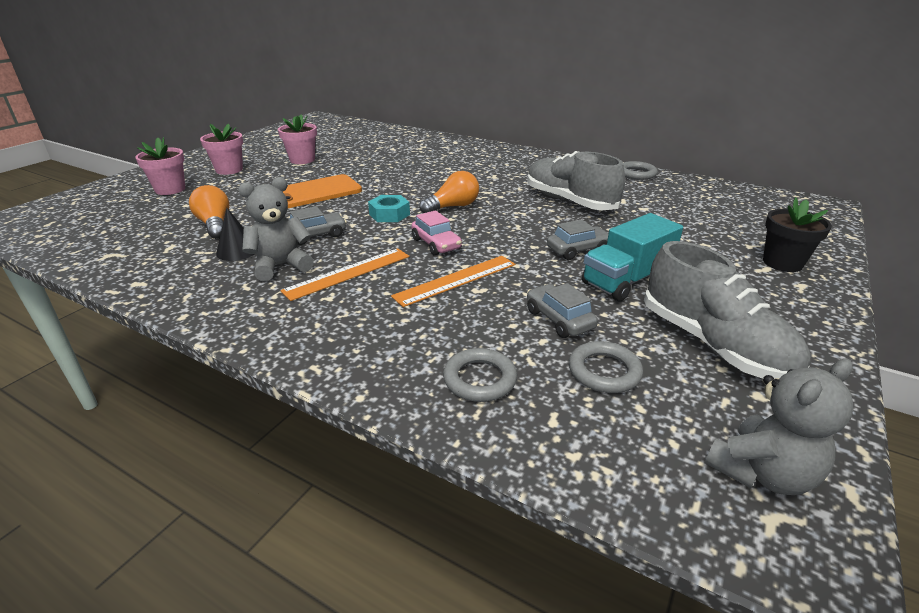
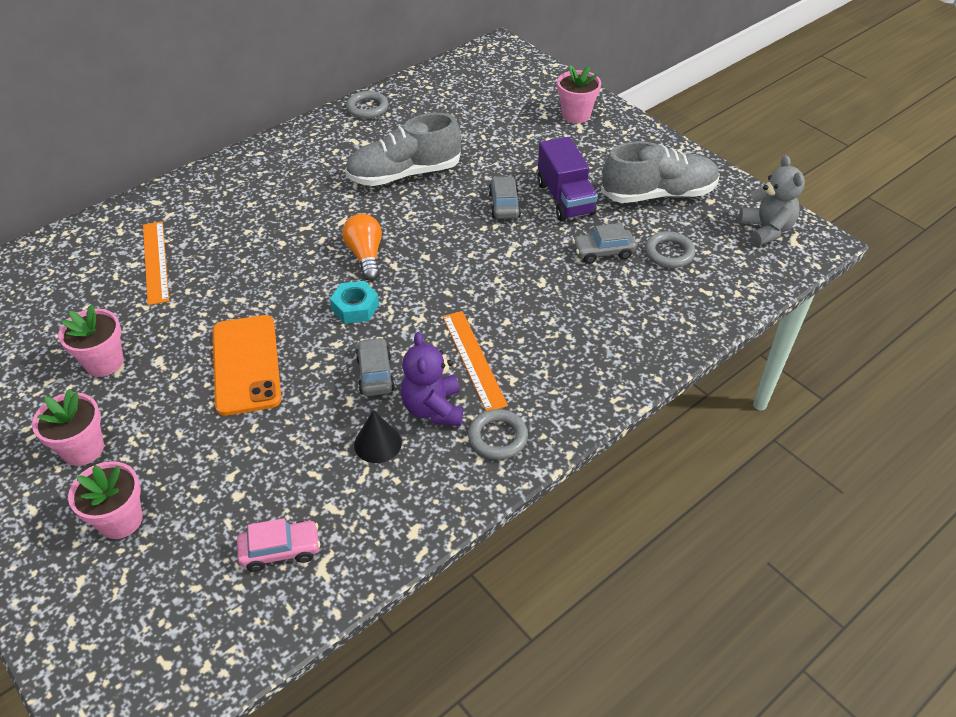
camera: 70 degrees left, 15 degrees up
orange light bulb [189,185,230,239] -> none
grey teddy bear [238,177,314,281] -> purple teddy bear [401,332,463,426]
orange ruler [391,256,515,307] -> orange ruler moved to [143,221,169,305]
pink car [412,210,462,256] -> pink car moved to [237,518,320,572]
grey ring [443,348,517,402] -> grey ring moved to [468,409,528,460]
turquoise truck [582,213,683,302] -> purple truck [538,137,598,221]
black flower pot [763,197,832,272] -> pink flower pot [557,65,601,123]

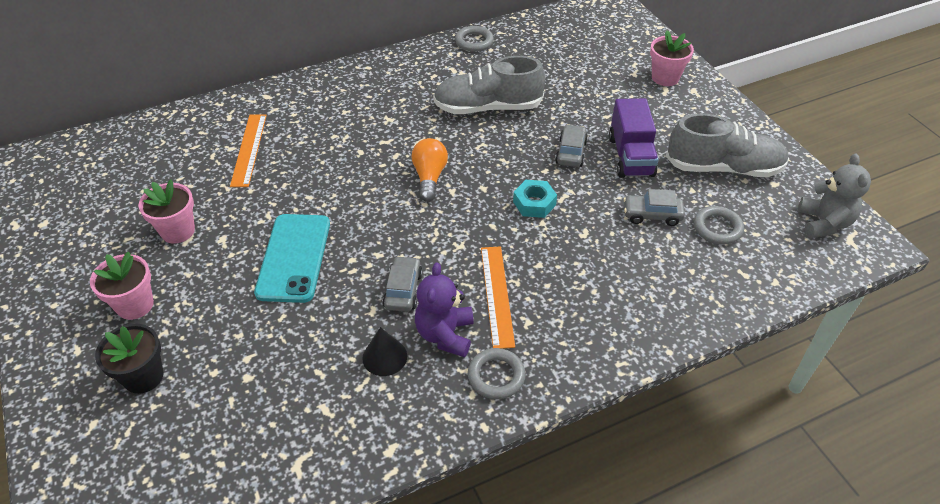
camera: 15 degrees right, 0 degrees up
pink flower pot [68,461,143,539] -> black flower pot [95,324,164,394]
orange phone [213,315,281,416] -> turquoise phone [254,214,330,303]
pink car [237,518,320,572] -> none
turquoise nut [330,281,379,324] -> turquoise nut moved to [513,180,557,218]

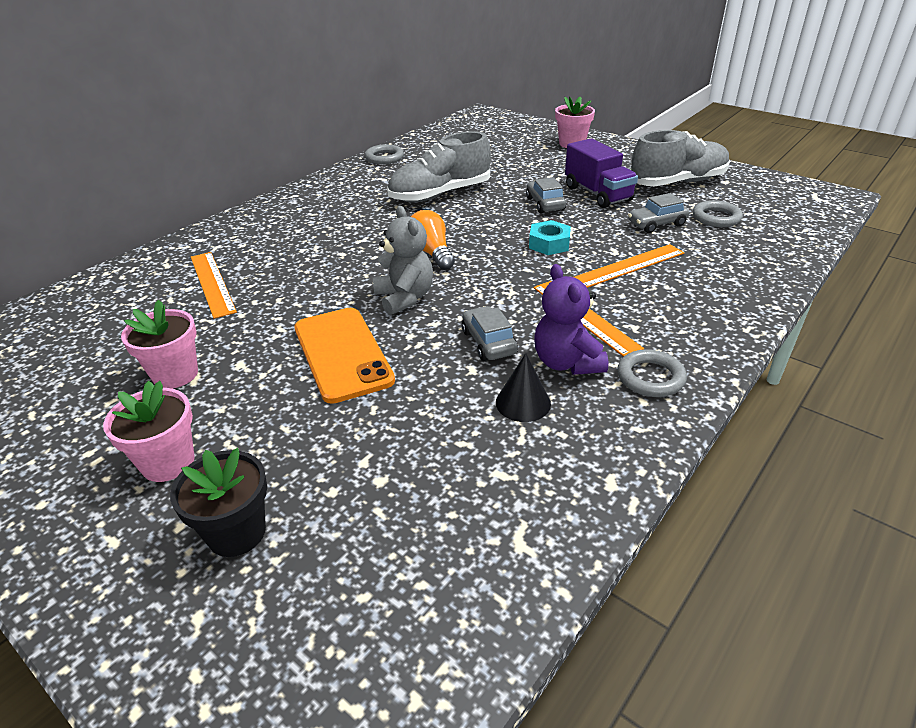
camera: 25 degrees left, 10 degrees down
turquoise phone [254,214,330,303] -> orange phone [294,308,395,404]
grey teddy bear [798,154,871,238] -> grey teddy bear moved to [373,206,433,315]
none -> orange ruler [574,244,684,288]

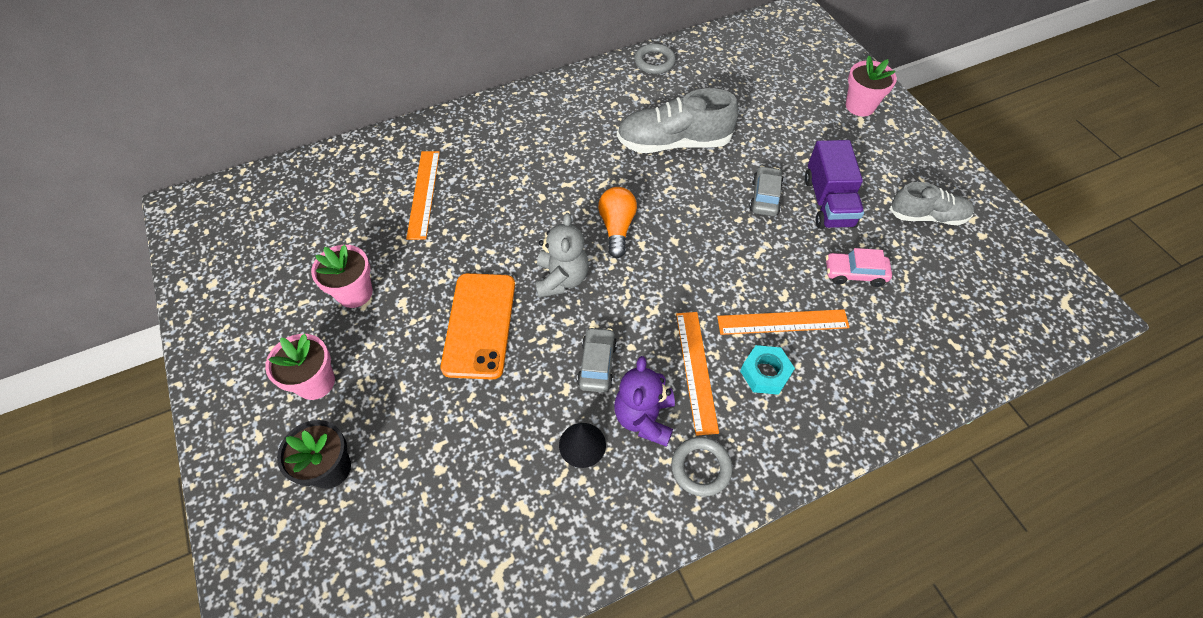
camera: 25 degrees right, 20 degrees up
turquoise nut [529,220,571,255] -> turquoise nut moved to [740,345,795,395]
grey car [628,193,689,233] -> pink car [826,248,892,287]
grey shoe [630,130,730,186] -> grey shoe [890,182,974,225], size x0.64
grey ring [693,200,743,227] -> none

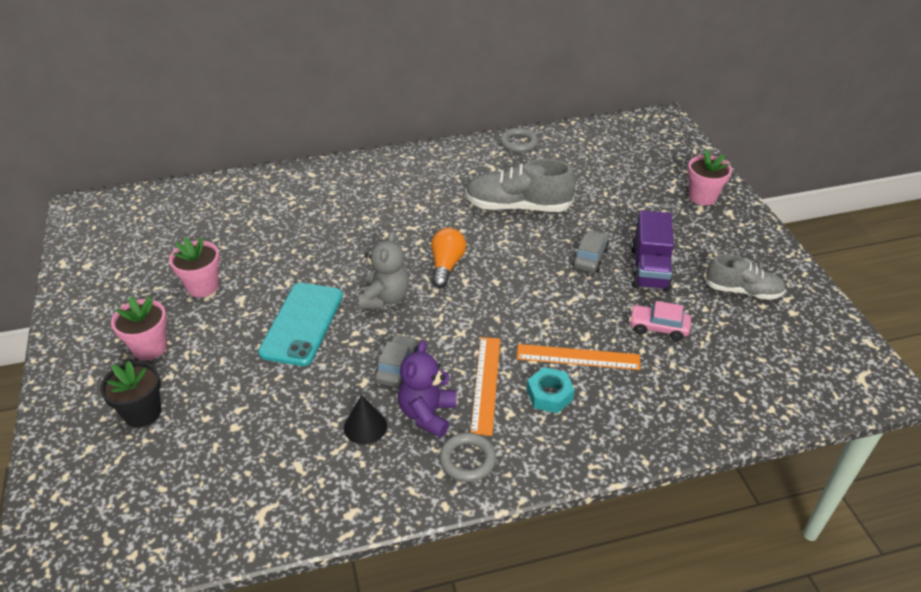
camera: 10 degrees right, 15 degrees down
orange ruler [406,151,440,240] -> none
orange phone [440,273,515,380] -> turquoise phone [258,283,343,366]

